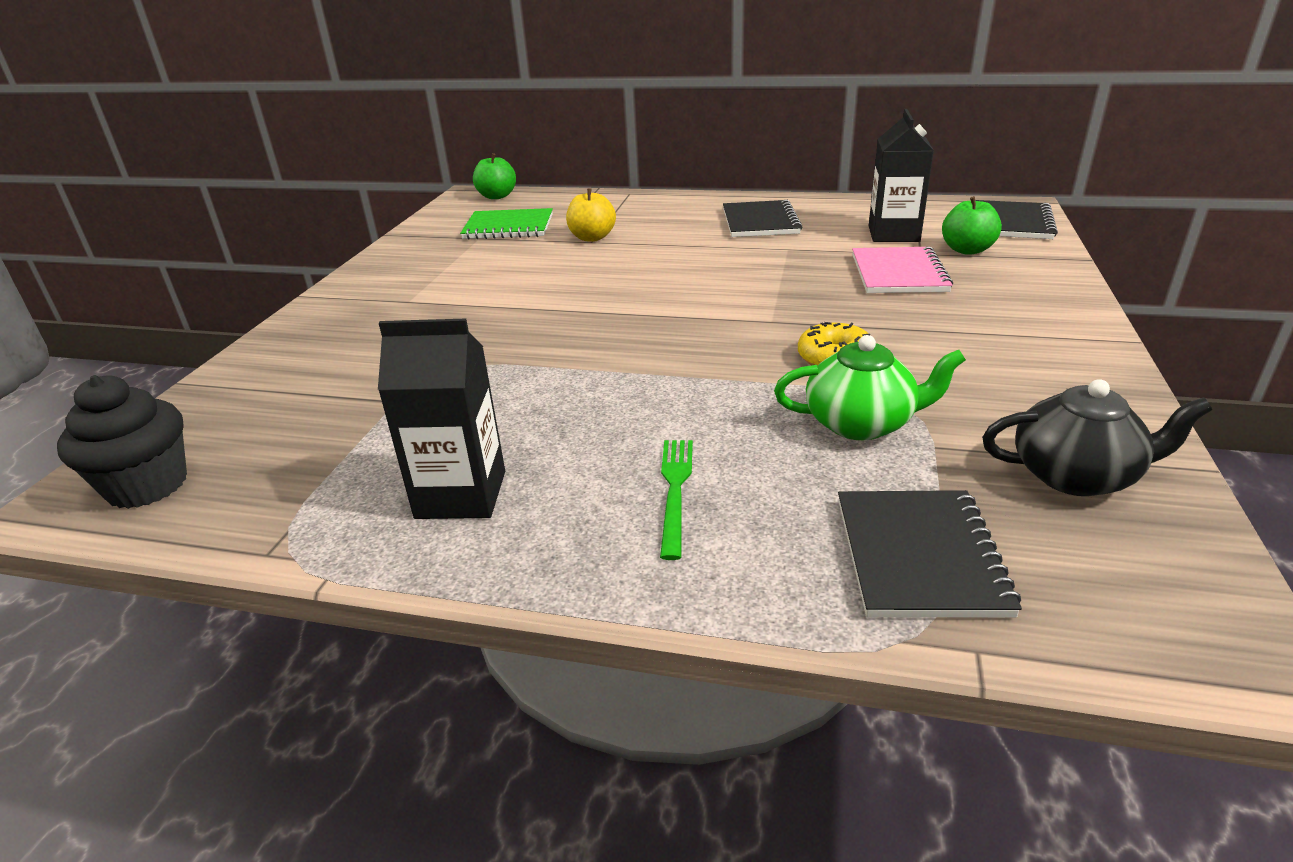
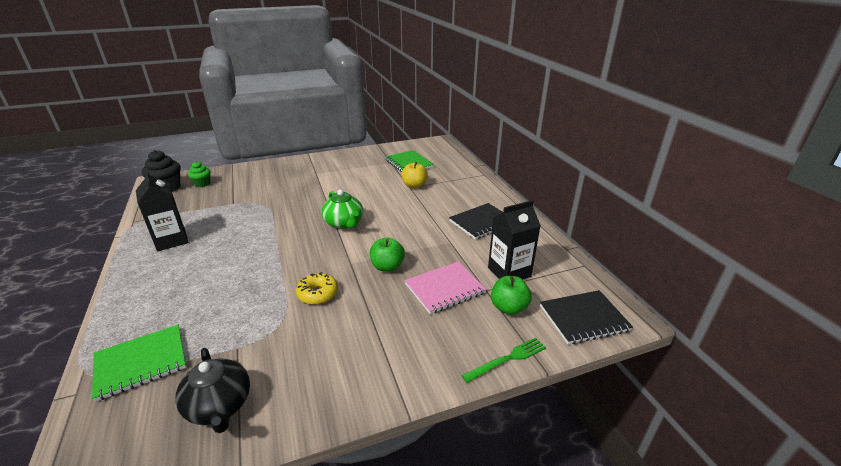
camera: 55 degrees right, 0 degrees up
green apple [473,153,516,199] -> green apple moved to [370,237,405,272]
green fork [660,440,693,560] -> green fork moved to [462,338,546,383]
green teapot [774,335,966,440] -> green teapot moved to [322,190,363,229]
black notebook [838,490,1022,618] -> green notebook [92,325,186,402]
none -> green cupcake [188,161,211,187]

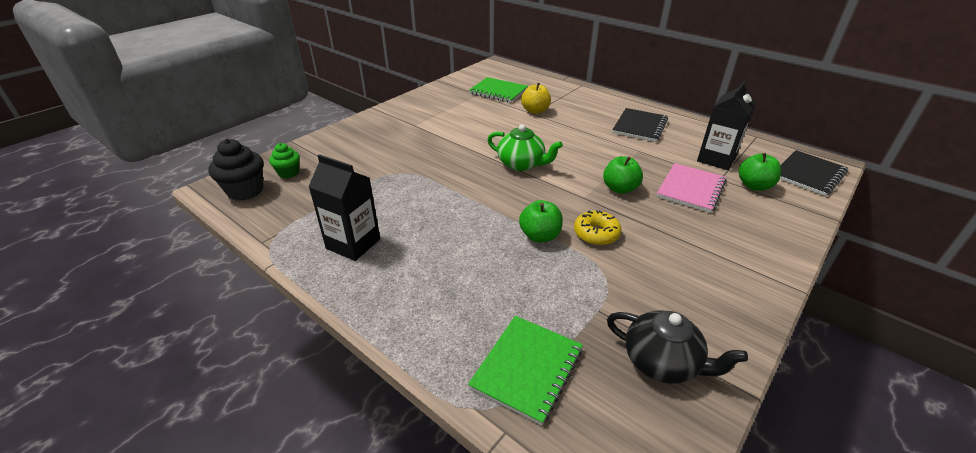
camera: 30 degrees left, 5 degrees up
green fork [462,338,546,383] -> none
none -> green apple [519,200,563,242]

